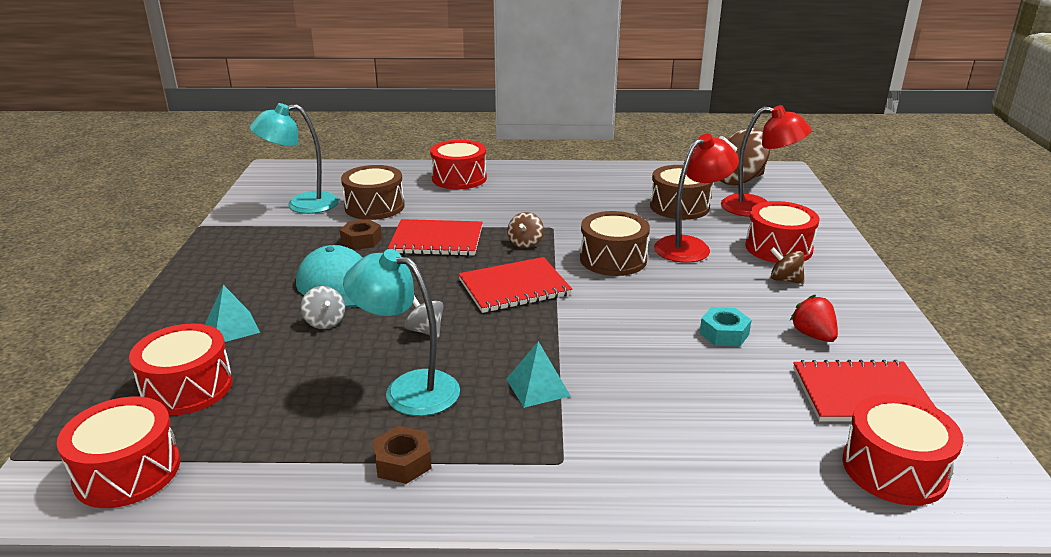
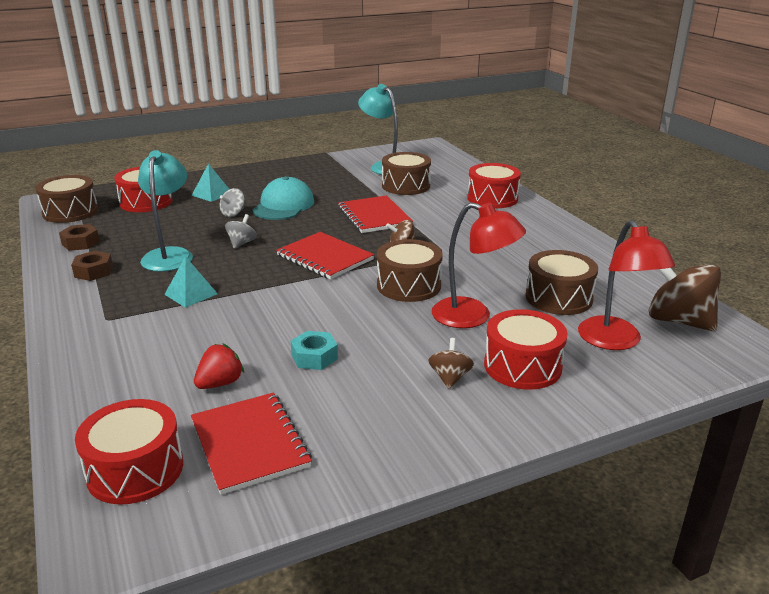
camera: 65 degrees right, 0 degrees up
red drum [57,397,180,508] -> brown drum [35,175,98,223]
brown nut [340,219,382,250] -> brown nut moved to [59,224,100,251]
red strawberry [790,295,838,342] -> red strawberry moved to [194,343,244,389]

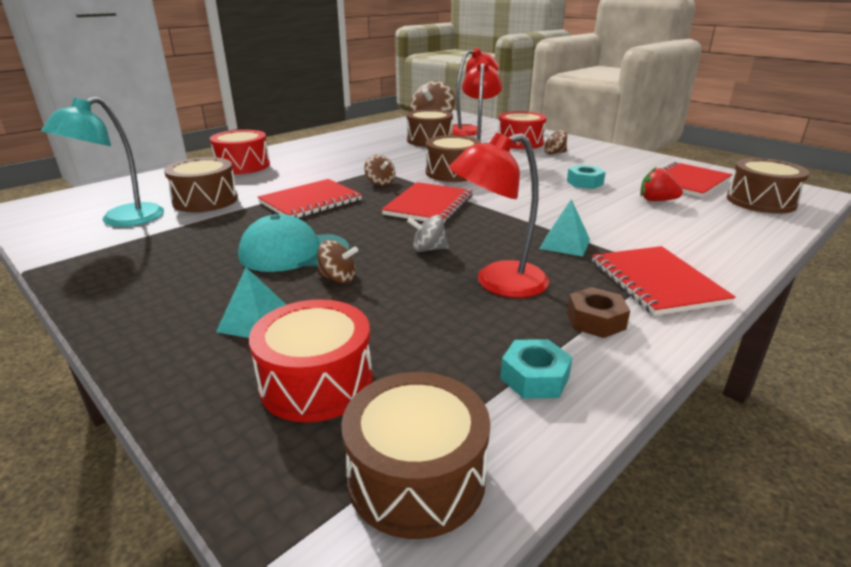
camera: 110 degrees left, 0 degrees up
brown nut [59,224,100,251] -> turquoise nut [500,339,573,399]
red drum [75,399,183,505] -> brown drum [727,158,810,214]
turquoise lamp [138,150,193,272] -> red lamp [449,132,549,298]
grey spinning top [219,188,245,217] -> brown spinning top [317,240,358,283]
none -> red notebook [592,246,736,316]

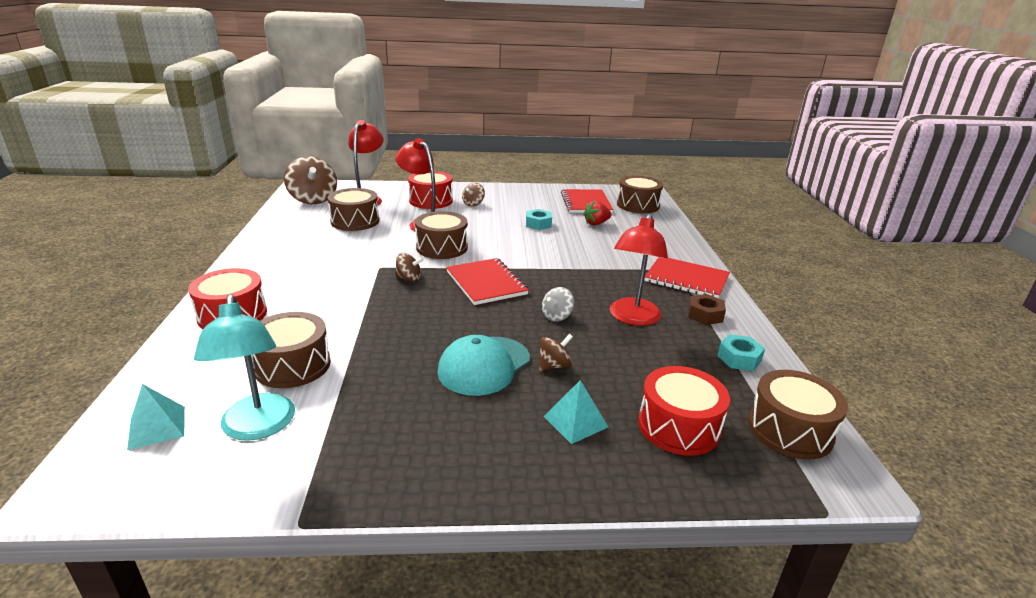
camera: 50 degrees left, 0 degrees up
red notebook [258,179,362,218] -> none
turquoise pyramid [539,199,590,257] -> turquoise pyramid moved to [127,384,185,450]

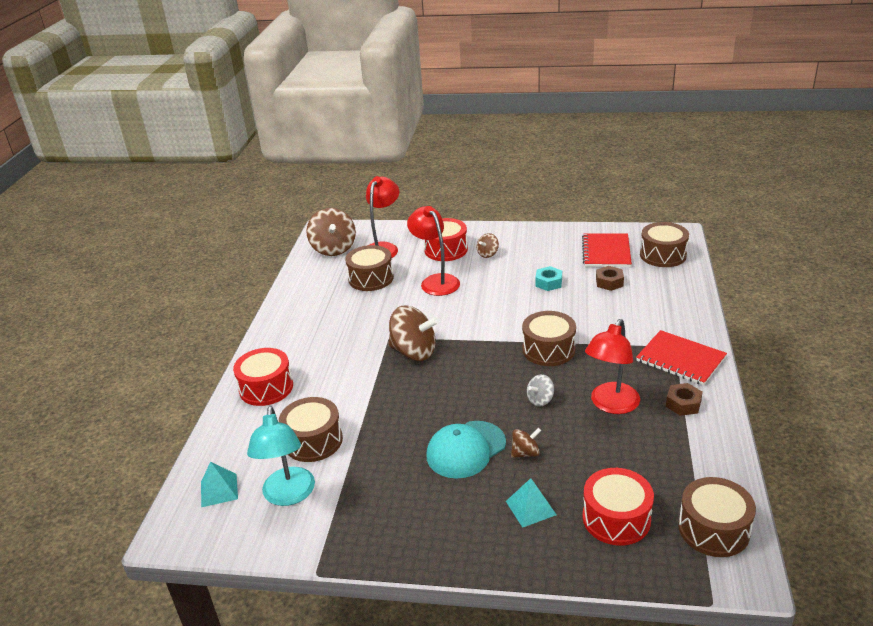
camera: 15 degrees right, 5 degrees up
brown spinning top [394,253,424,282] -> brown spinning top [388,305,439,361], size x1.99
brown drum [415,211,468,259] -> brown drum moved to [522,311,576,366]
red notebook [446,258,529,305] -> none
red strawberry [583,200,612,225] -> brown nut [596,266,624,291]
turquoise nut [717,334,765,371] -> none

